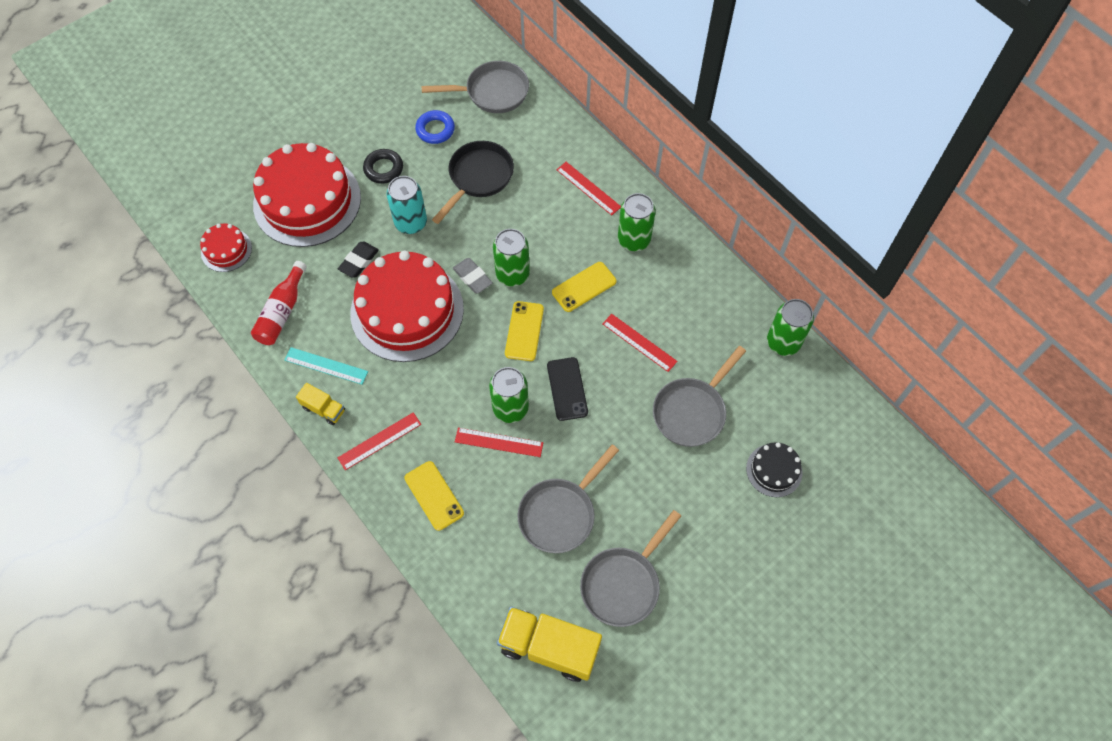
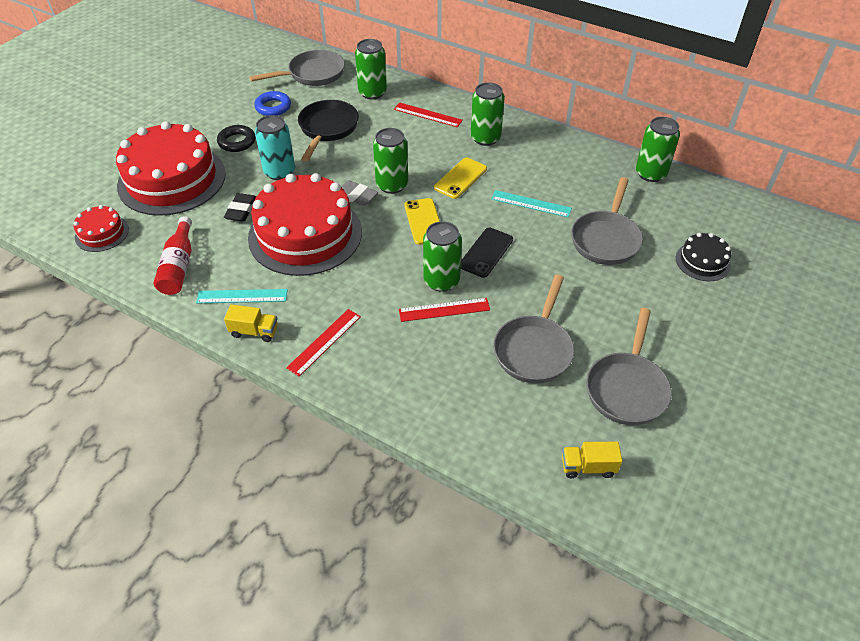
camera: 20 degrees left, 15 degrees down
yellow phone [404,461,464,531] -> none
yellow truck [497,607,602,682] -> yellow truck [562,442,622,478], size x0.51
black phone [547,357,588,421] -> black phone turned 60 degrees clockwise [461,228,513,278]
red ruler [602,314,677,372] -> turquoise ruler [491,190,572,218]
none -> green can [355,39,387,100]

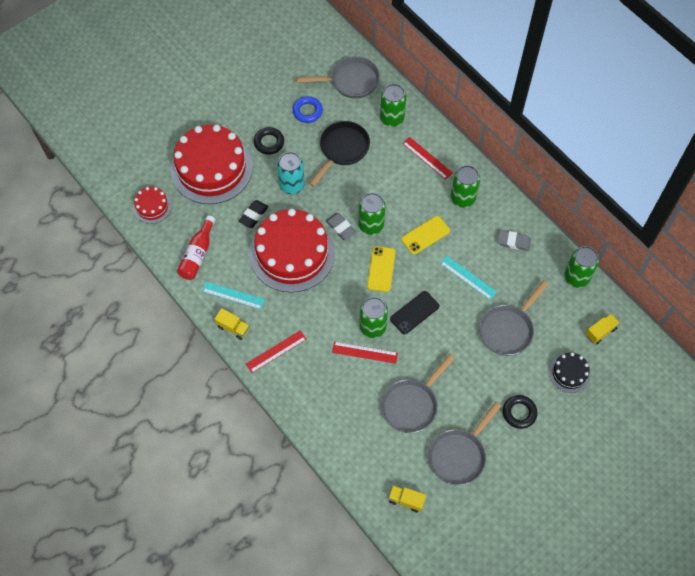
camera: 20 degrees right, 15 degrees up
none -> grey eraser [497,230,531,251]
none -> black ring [503,395,538,429]
none -> yellow truck [586,314,620,344]

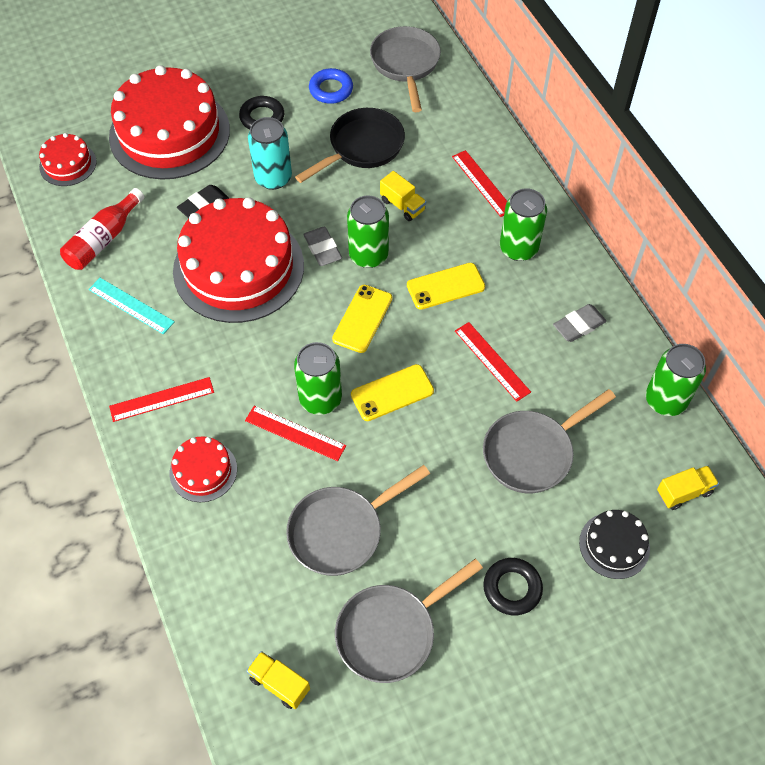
camera: 15 degrees right, 5 degrees down
yellow truck [215,308,250,340] -> yellow truck moved to [380,171,426,221]
grey pan [297,56,380,98] -> grey pan turned 105 degrees counterclockwise [370,26,441,112]
green can [380,84,406,127] -> none
black phone [390,291,439,335] -> yellow phone [351,364,434,421]
turquoise ruler [440,256,497,300] -> red ruler [455,322,531,402]
grey eraser [497,230,531,251] -> grey eraser turned 60 degrees counterclockwise [553,304,607,342]
none -> red cake [170,436,237,502]

